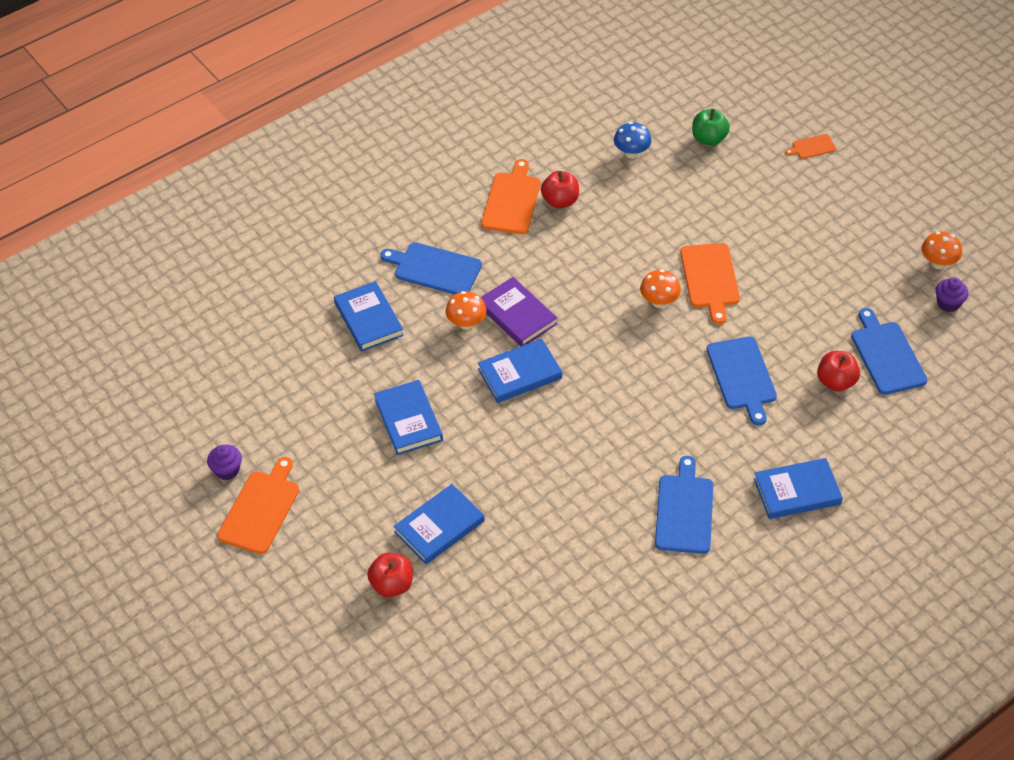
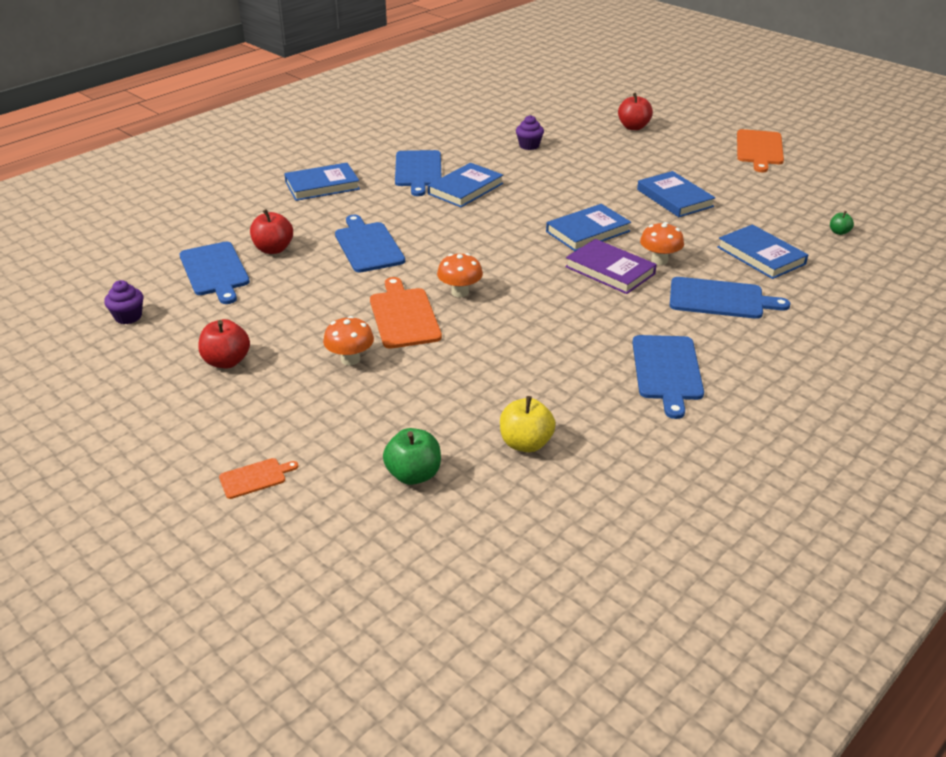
camera: 170 degrees right, 15 degrees down
purple cupcake [207,445,242,480] -> purple cupcake moved to [516,115,544,150]
blue book [393,484,484,564] -> blue book moved to [428,163,503,207]
orange cutting board [481,159,541,234] -> blue cutting board [632,335,704,419]
red apple [541,171,579,209] -> red apple moved to [198,319,250,368]
blue mushroom [614,122,652,159] -> yellow apple [500,396,556,452]
orange mushroom [922,231,962,269] -> orange mushroom moved to [323,316,374,366]
none -> green apple [830,211,854,235]

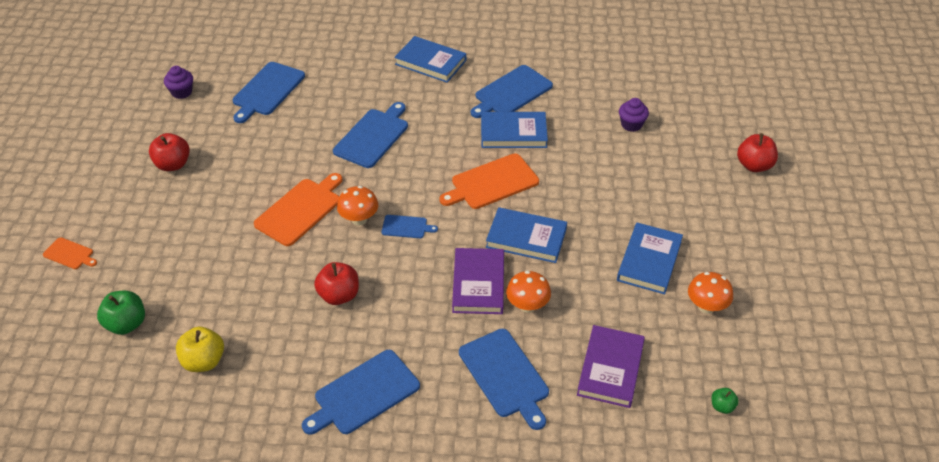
camera: 50 degrees right, 10 degrees up
red apple [250,209,293,254] -> red apple moved to [314,262,359,305]
orange mushroom [323,316,374,366] -> orange mushroom moved to [688,272,733,314]
blue book [718,224,808,279] -> purple book [577,325,645,408]
orange cutting board [737,129,784,172] -> orange cutting board moved to [439,153,539,209]
none -> blue cutting board [381,215,438,238]

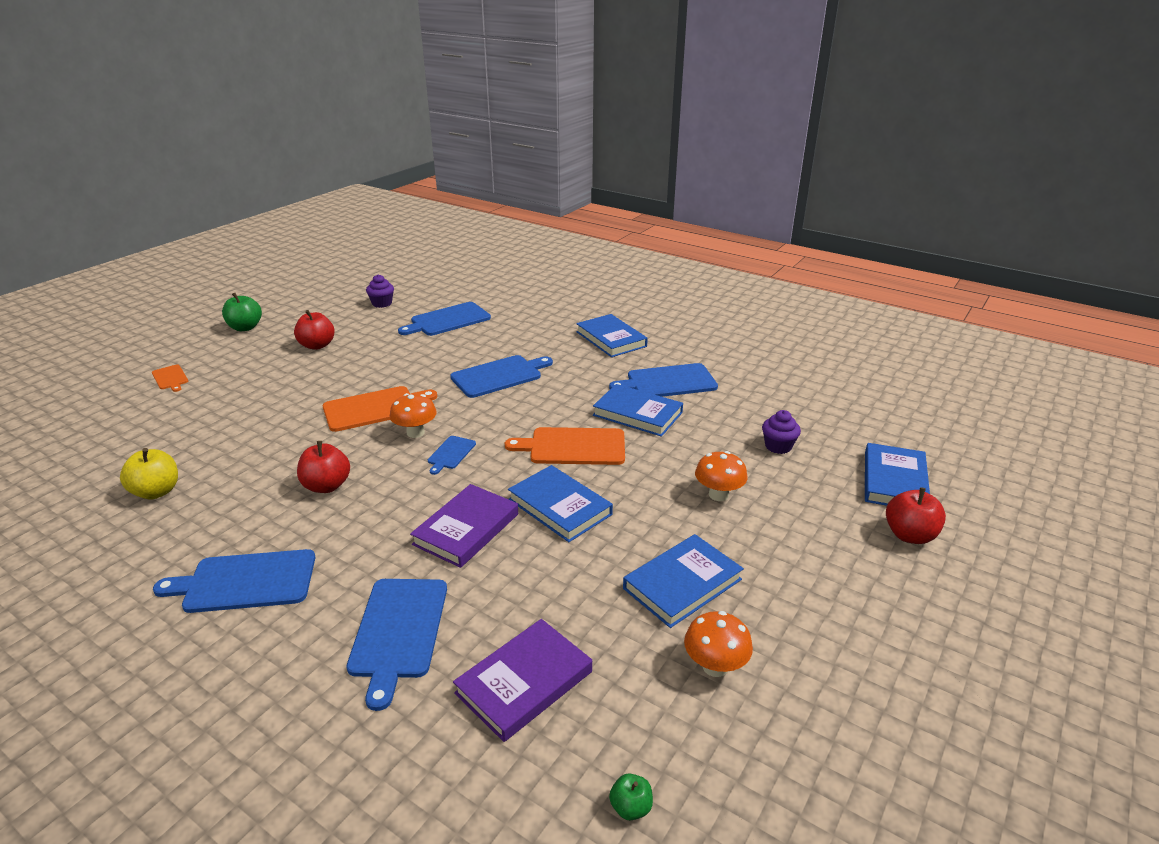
camera: 30 degrees right, 15 degrees down
green apple [97,291,145,335] -> green apple moved to [222,293,262,331]
blue cutting board [381,215,438,238] -> blue cutting board turned 75 degrees clockwise [428,436,476,475]
orange mushroom [506,271,551,313] -> orange mushroom moved to [695,451,748,501]
none -> blue book [865,443,930,506]

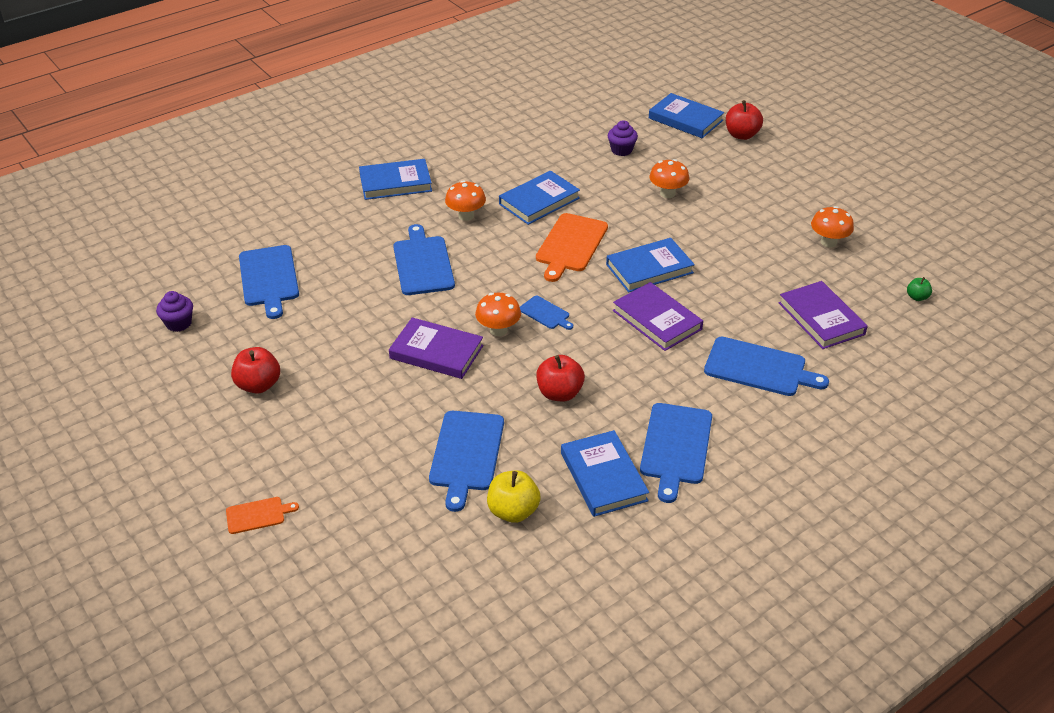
camera: 70 degrees left, 10 degrees up
green apple [222,293,262,331] -> none
orange cutting board [323,386,437,432] -> purple book [389,317,483,379]
blue cutting board [609,363,718,397] -> blue cutting board moved to [429,411,504,512]
blue book [623,534,744,628] -> blue book moved to [561,430,649,517]
none -> orange mushroom [445,180,486,221]

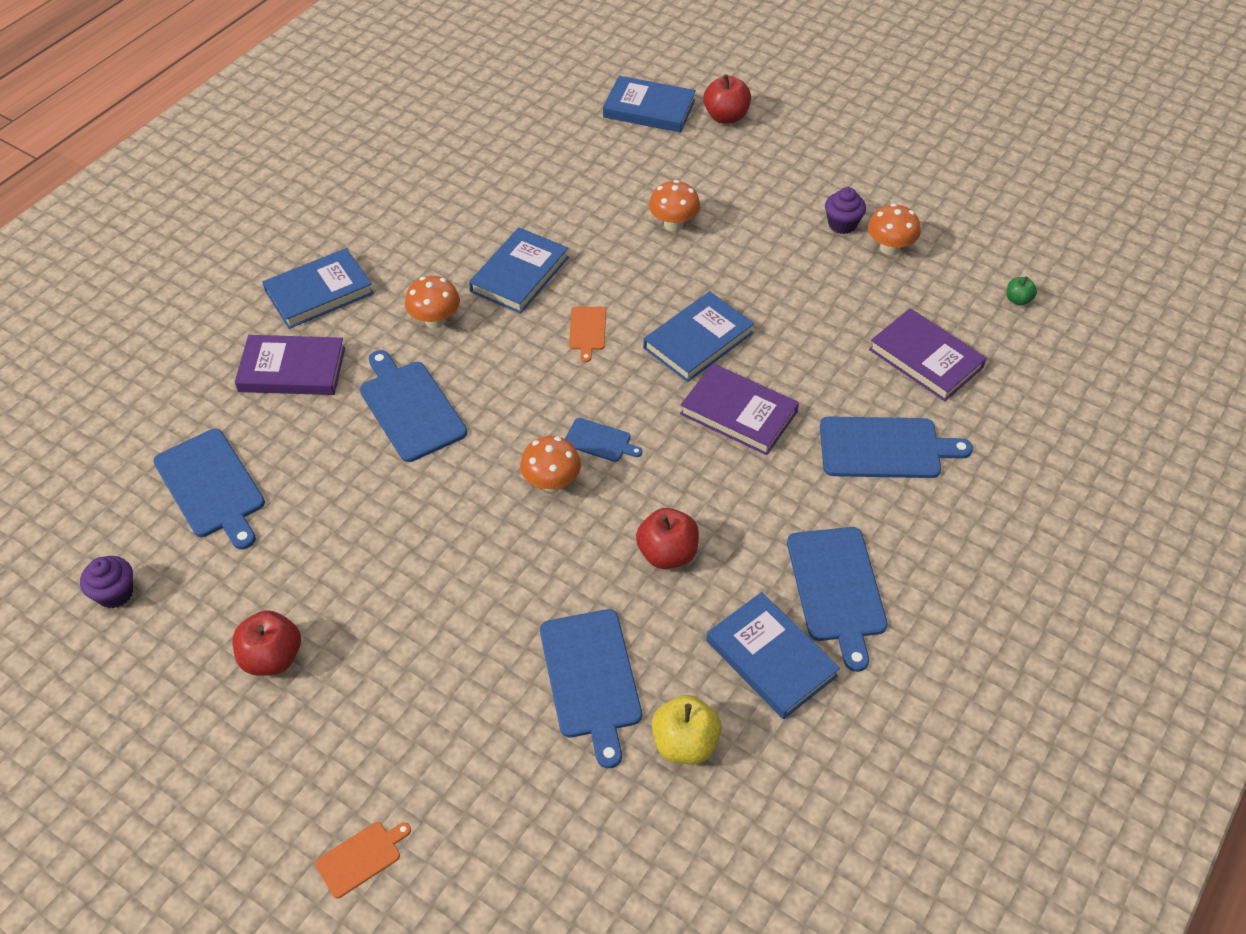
camera: 20 degrees left, 10 degrees up
purple book [389,317,483,379] -> purple book moved to [235,335,345,395]
orange cutting board [536,213,608,282] -> orange cutting board [569,306,606,362], size x0.52
purple cupcake [608,120,638,156] -> purple cupcake moved to [825,187,866,234]

